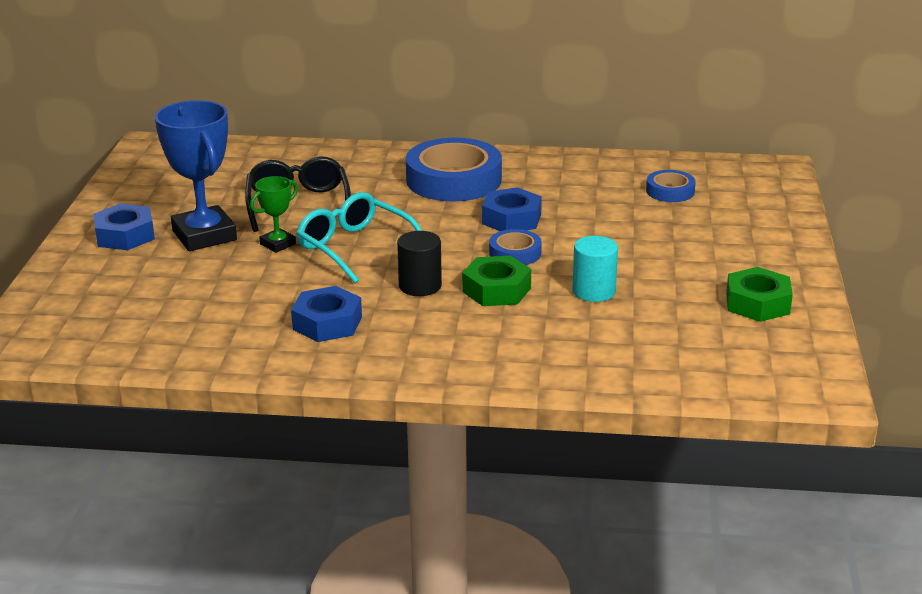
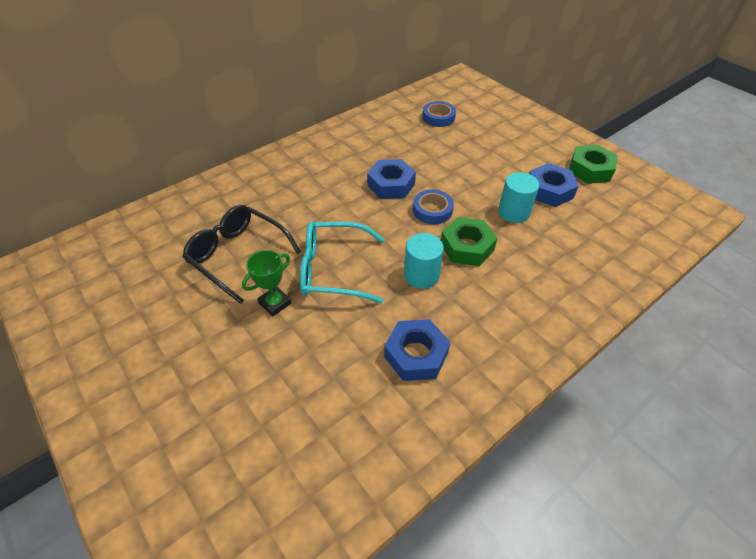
camera: 45 degrees left, 20 degrees up
blue nut [93,203,155,250] -> blue nut moved to [529,163,579,207]
blue trophy [155,100,237,251] -> none
green trophy [250,176,298,253] -> green trophy turned 45 degrees clockwise [242,250,291,317]
black cylinder [397,231,442,296] -> turquoise cylinder [404,233,444,289]
blue tape [406,138,502,201] -> none

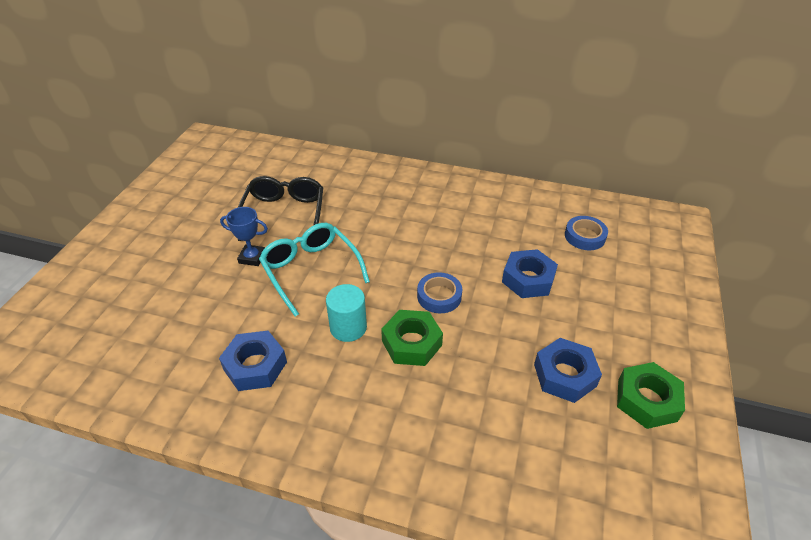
camera: 55 degrees right, 5 degrees down
green trophy [242,250,291,317] -> blue trophy [220,207,268,266]
blue nut [367,159,416,199] -> blue nut moved to [502,249,558,298]
turquoise cylinder [498,172,539,223] -> none

